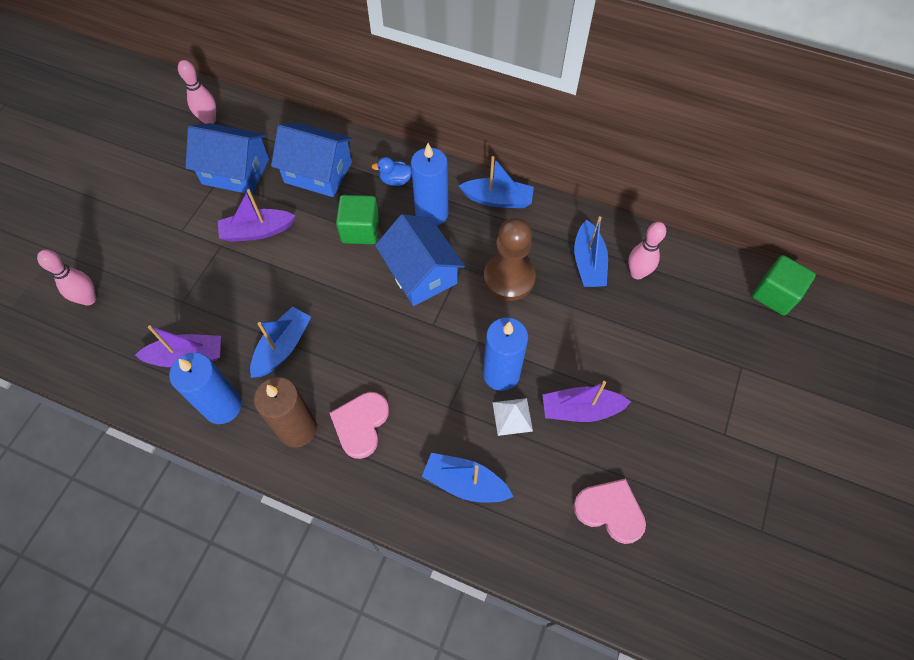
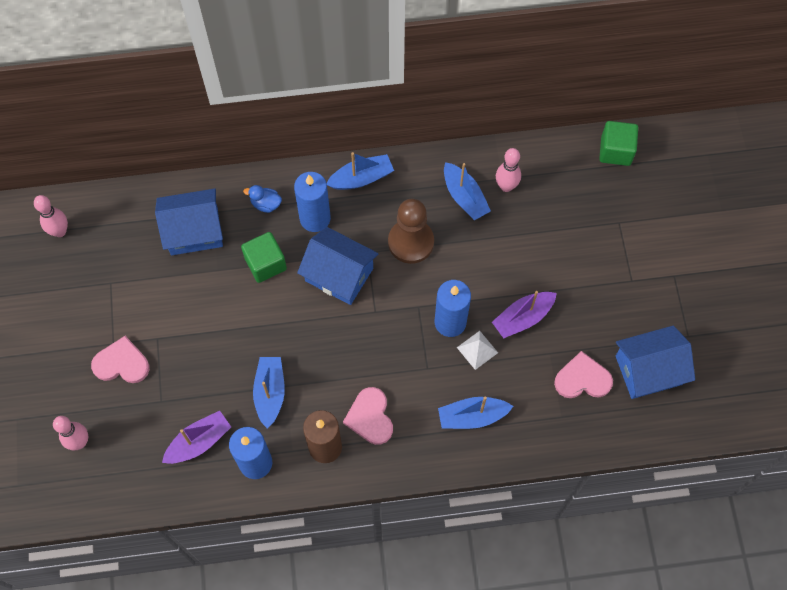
camera: 30 degrees left, 5 degrees up
blue house [185,123,269,194] -> blue house moved to [616,326,695,399]
purple boat [218,189,295,242] -> none
blue duck [371,157,412,186] -> blue duck turned 45 degrees clockwise [243,185,282,213]
none -> pink heart [91,336,150,383]

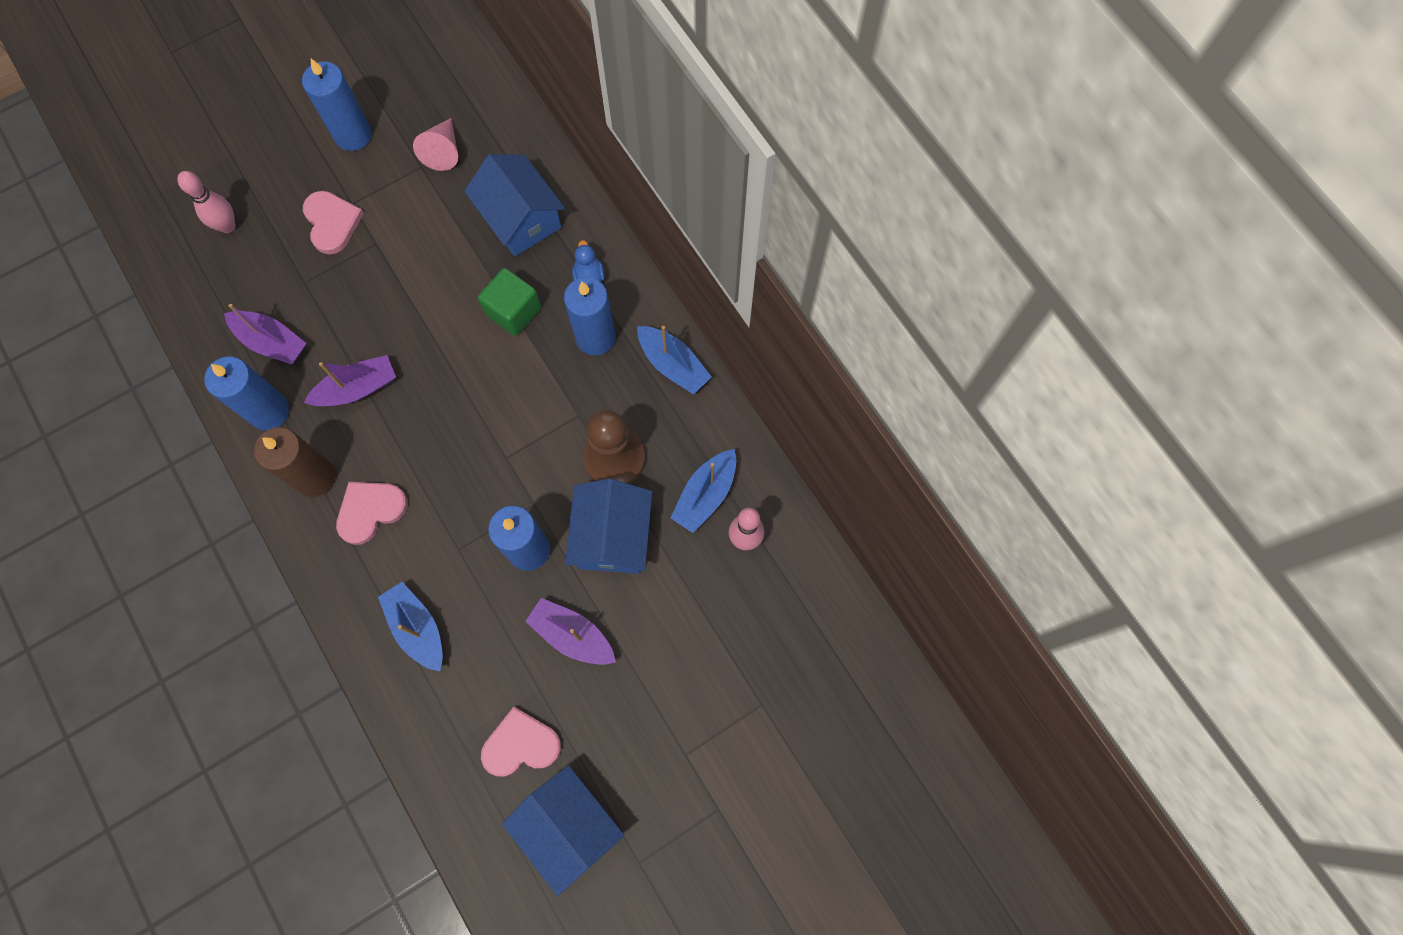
camera: 65 degrees right, 5 degrees up
pink bowling pin [34,195,68,237] -> none
blue boat [253,357,285,429] -> purple boat [304,355,396,406]
blue house [297,227,378,305] -> blue house moved to [565,479,652,574]
white pyramid [457,331,498,370] -> none
pink heart [554,351,613,398] -> pink heart turned 75 degrees counterclockwise [481,707,561,776]
green cube [599,121,638,166] -> none
none -> blue candle [302,59,372,151]
none -> pink cone [413,118,458,171]

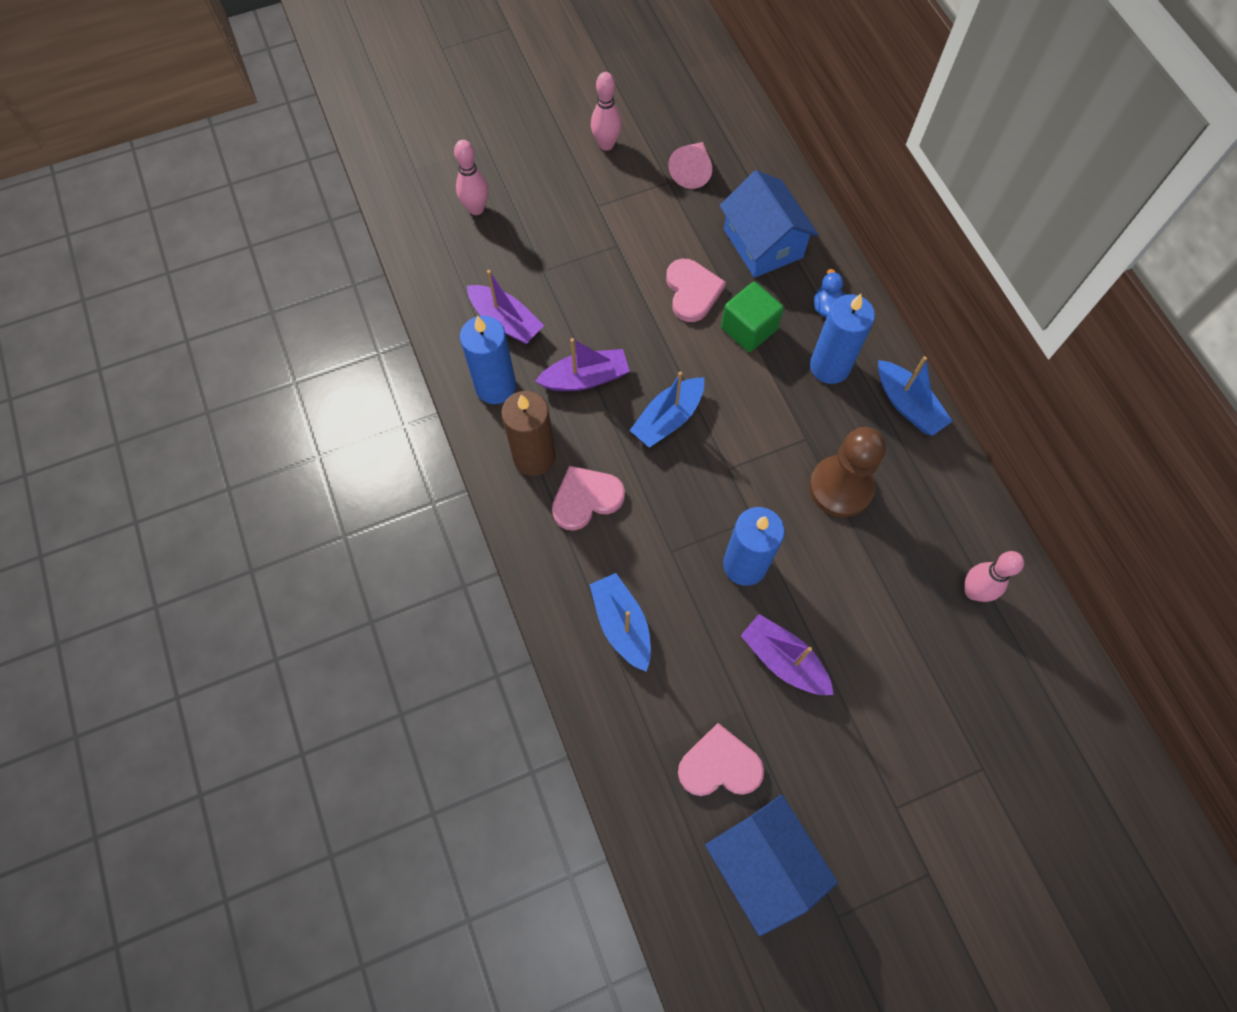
camera: 10 degrees right, 5 degrees down
blue candle [302,59,372,151] -> pink bowling pin [591,72,622,151]
pink heart [303,191,364,254] -> pink heart moved to [666,259,726,322]
blue house [565,479,652,574] -> none
blue boat [671,449,737,533] -> blue boat moved to [629,372,704,448]

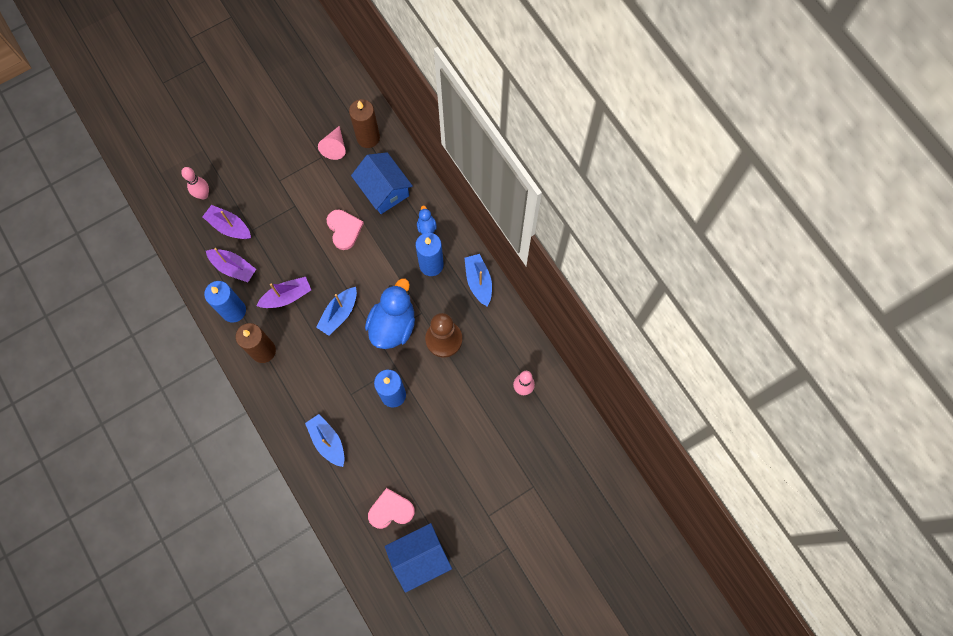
camera: 10 degrees left, 5 degrees up
pink heart [552,466,625,531] -> none
pink bowling pin [591,72,622,151] -> none
blue house [705,795,838,936] -> blue house turned 75 degrees counterclockwise [385,523,452,593]
green cube [721,282,784,352] -> none
purple boat [740,614,834,695] -> purple boat moved to [202,205,251,239]
blue boat [878,356,953,436] -> blue boat turned 150 degrees counterclockwise [465,254,492,306]
none -> brown candle [349,99,380,148]
none -> blue duck [365,278,415,349]

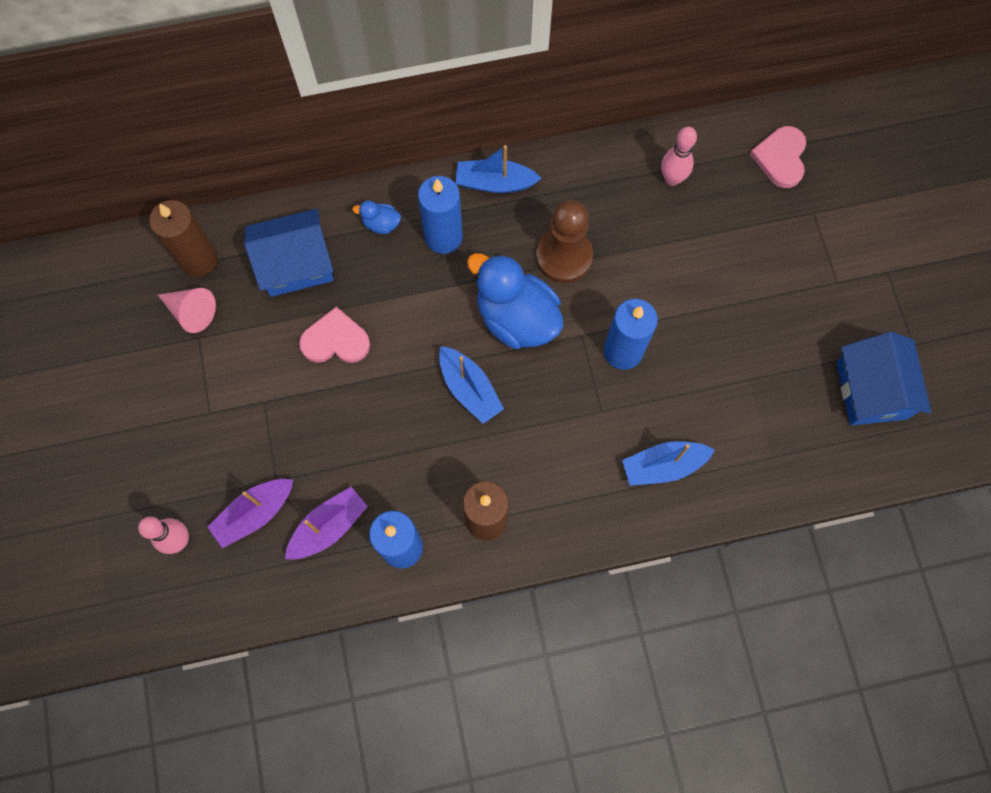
camera: 70 degrees left, 0 degrees up
purple boat [256,277,311,308] -> none
pink heart [368,488,415,529] -> pink heart moved to [750,126,806,188]

